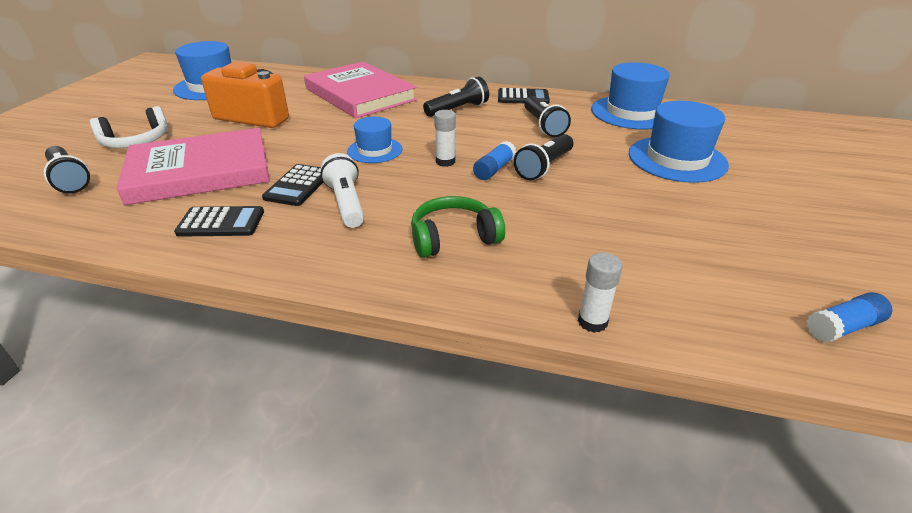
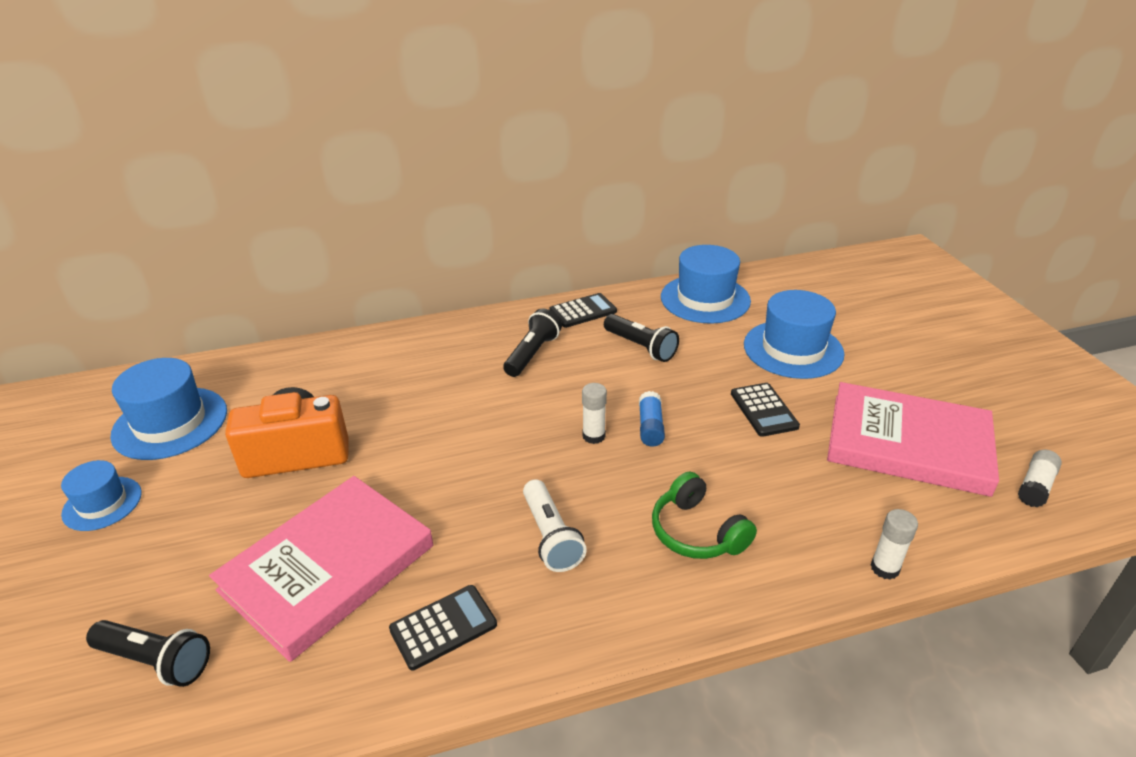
camera: 30 degrees left, 0 degrees up
white headphones [90,106,169,148] -> none
black calculator [262,164,323,206] -> black calculator moved to [731,383,800,437]
pink book [304,62,417,118] -> pink book moved to [827,382,999,497]
white flashlight [320,153,364,228] -> white flashlight turned 150 degrees counterclockwise [523,479,587,572]
blue hat [347,117,403,163] -> blue hat moved to [61,460,142,531]
green headphones [411,196,505,258] -> green headphones turned 75 degrees counterclockwise [652,472,757,559]
black flashlight [514,134,573,180] -> none
blue glue stick [806,292,892,342] -> white glue stick [1018,450,1062,507]

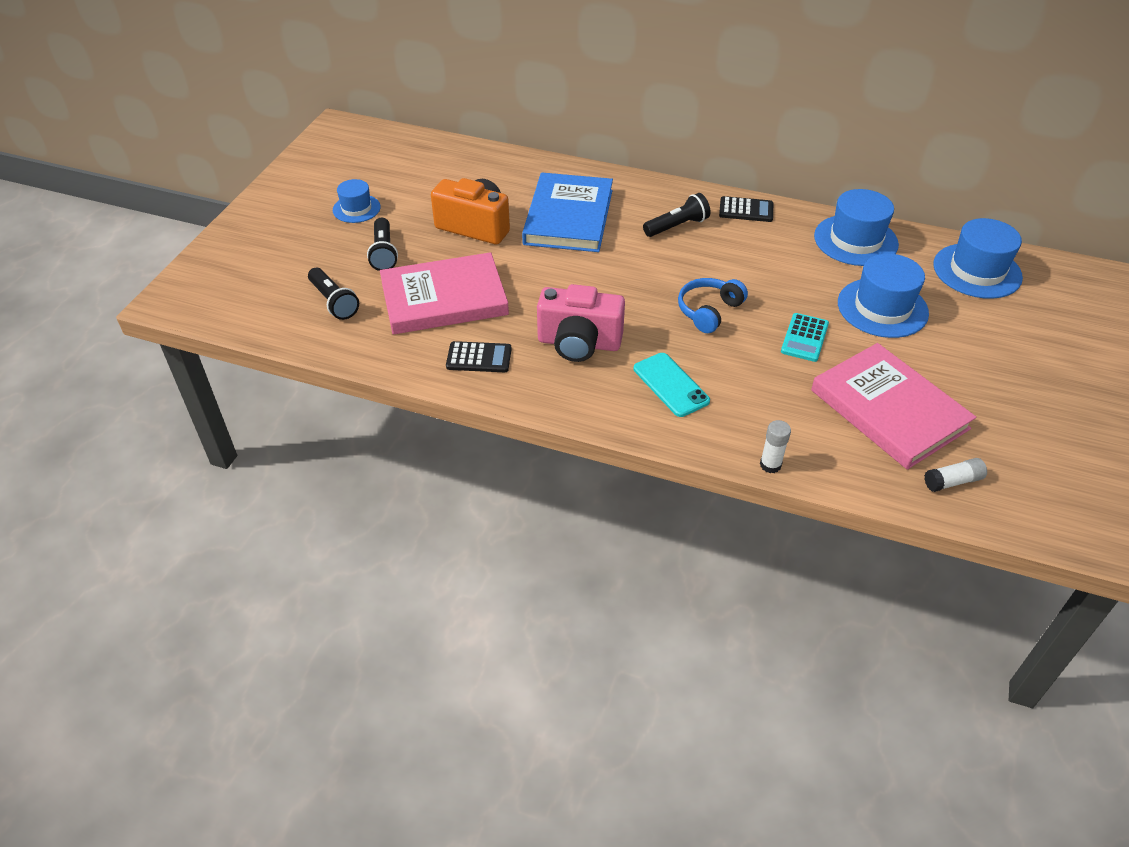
camera: 35 degrees right, 10 degrees up
blue hat [110,358,227,460] -> blue hat moved to [933,218,1023,299]
white flashlight [523,479,587,572] -> pink camera [537,284,625,362]
white glue stick [582,383,607,444] -> none
black flashlight [604,314,679,362] -> black flashlight moved to [367,218,398,271]
blue glue stick [639,391,665,446] -> blue headphones [678,278,748,333]
green headphones [652,472,757,559] -> turquoise phone [634,353,710,417]
black calculator [731,383,800,437] -> turquoise calculator [781,313,829,362]
none -> blue book [522,173,613,252]

